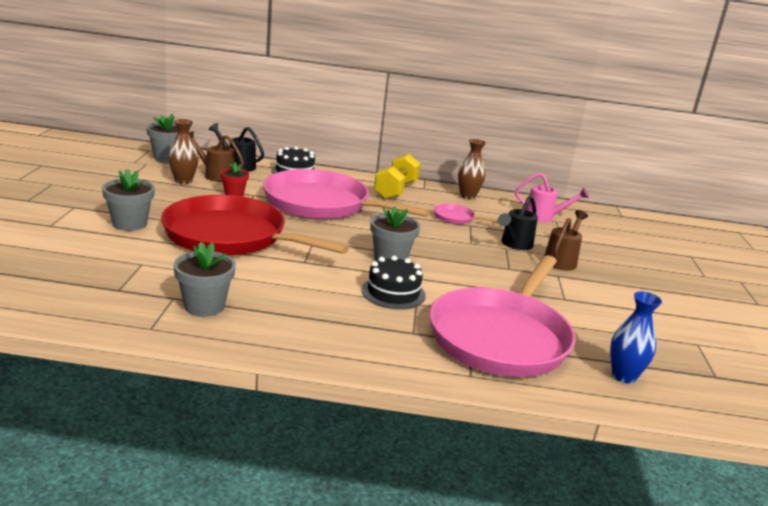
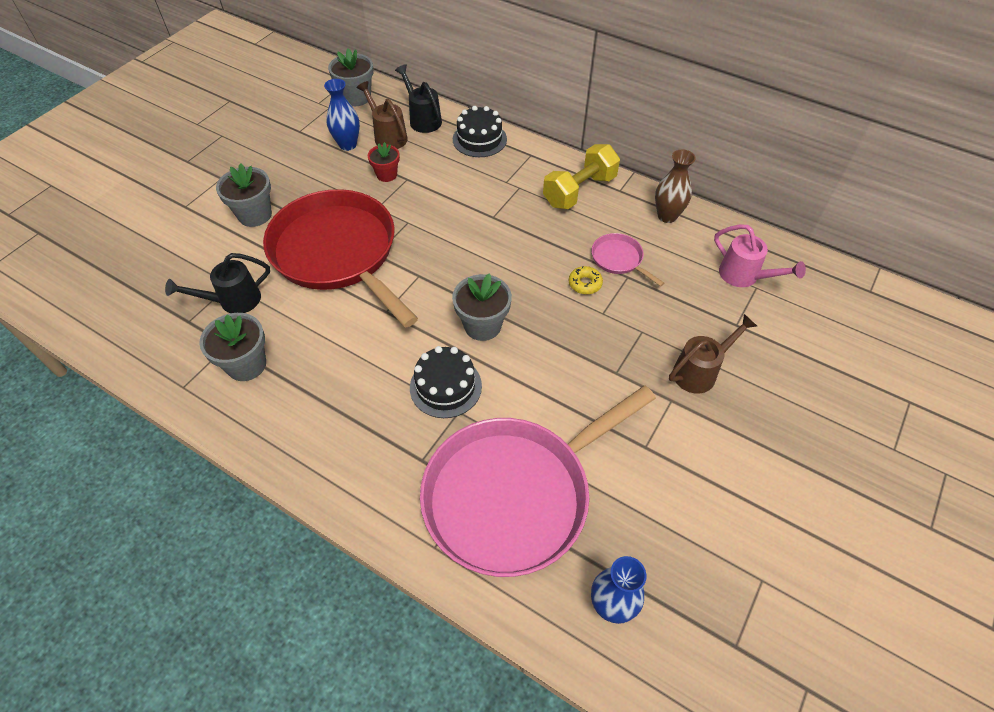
camera: 30 degrees right, 30 degrees up
brown vase [168,119,199,185] -> blue vase [324,79,360,151]
pink pan [263,169,430,219] -> none
black watering can [498,195,538,250] -> black watering can moved to [165,253,270,313]
none -> yellow donut [569,266,603,294]

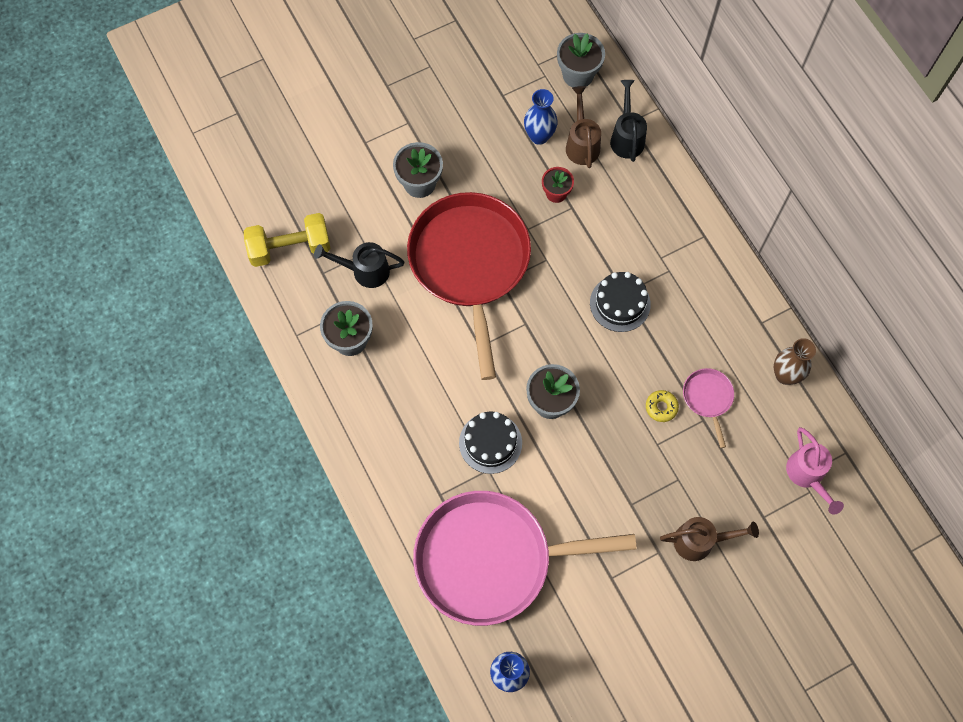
camera: 30 degrees right, 15 degrees up
black cake [453,106,507,157] -> black cake moved to [590,272,651,332]
yellow dumbbell [543,144,620,209] -> yellow dumbbell moved to [244,213,331,267]

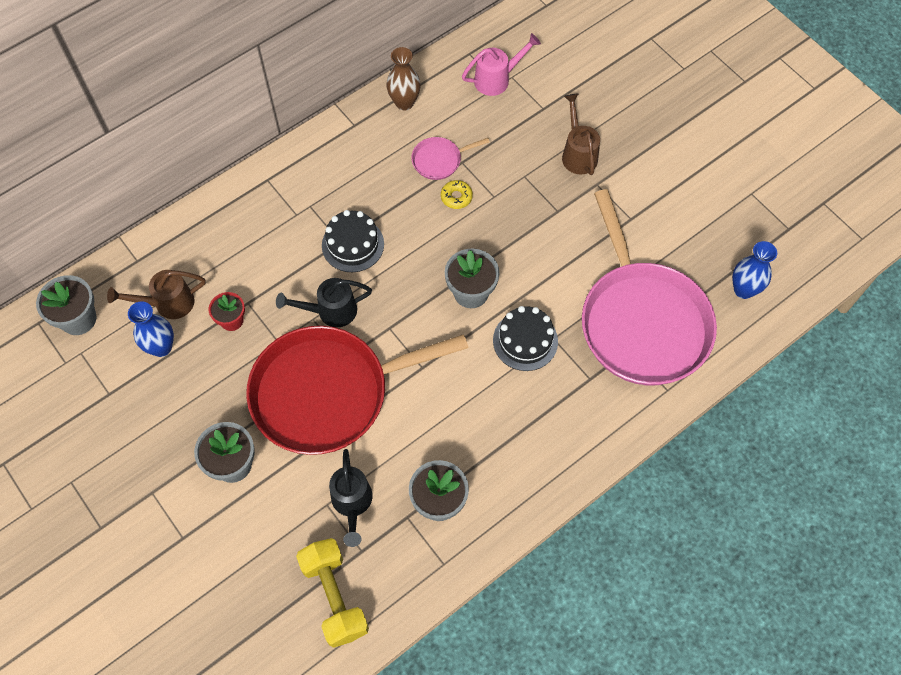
camera: 100 degrees left, 5 degrees down
black watering can [610,80,647,162] -> black watering can moved to [276,278,372,328]

